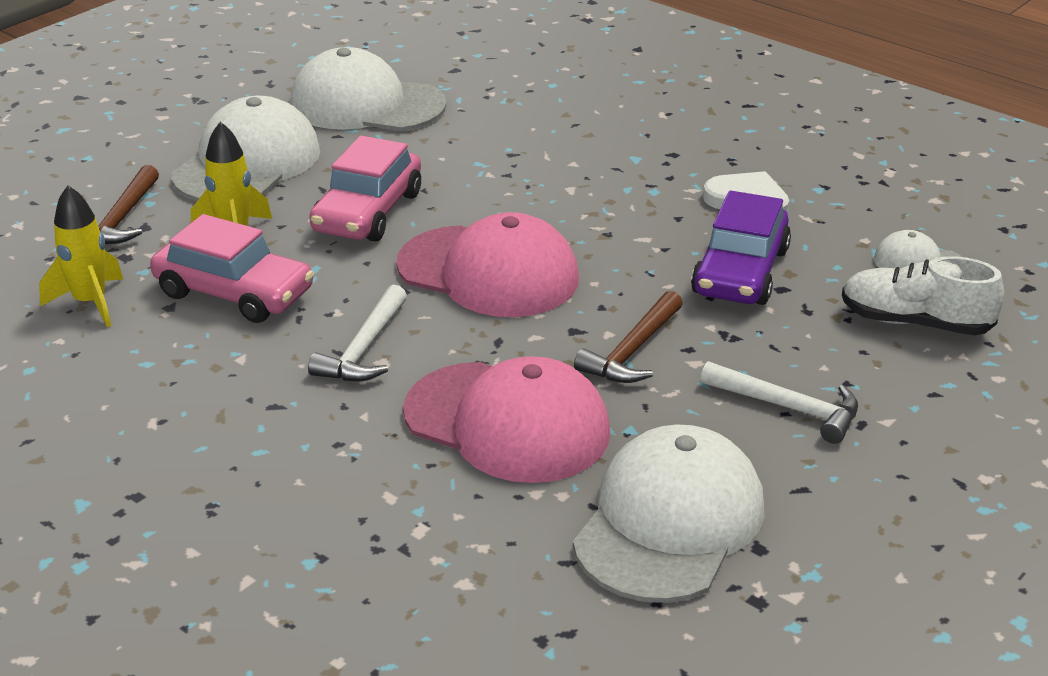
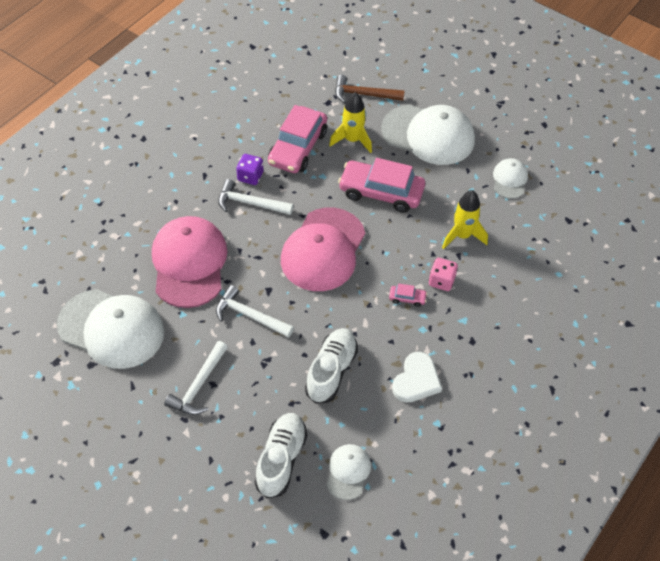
camera: 85 degrees right, 20 degrees up
yellow rocket [39,185,124,327] -> yellow rocket moved to [442,190,488,249]
white cap [290,47,447,131] -> white cap [493,158,528,199], size x0.49
pink cap [403,356,610,483] -> pink cap turned 150 degrees clockwise [152,216,228,308]
brown hammer [574,290,683,383] -> white hammer [216,285,294,338]
purple car [691,190,791,305] -> white shoe [305,328,358,404]
none -> purple dice [236,154,263,185]
none -> pink car [389,283,427,307]
none -> pink dice [429,258,458,291]

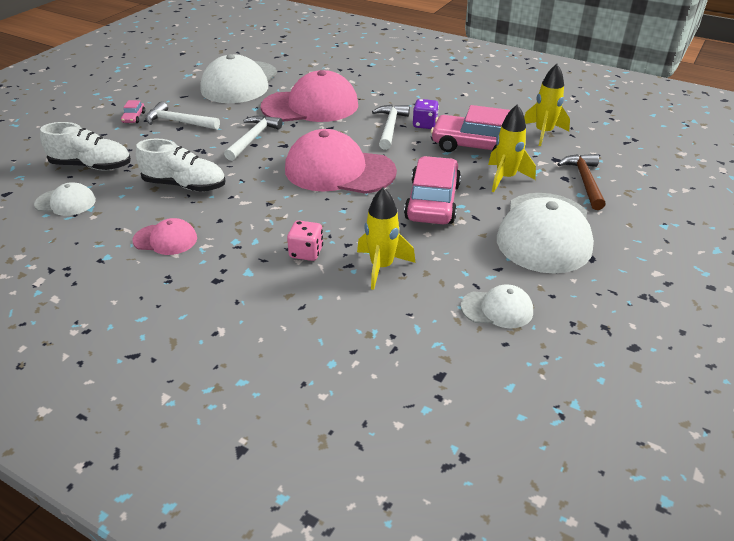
camera: 85 degrees right, 15 degrees down
pink car [389,283,427,307] -> pink car moved to [121,100,145,123]
white heart [392,352,442,403] -> pink cap [133,218,197,255]
none -> yellow rocket [524,64,570,146]

